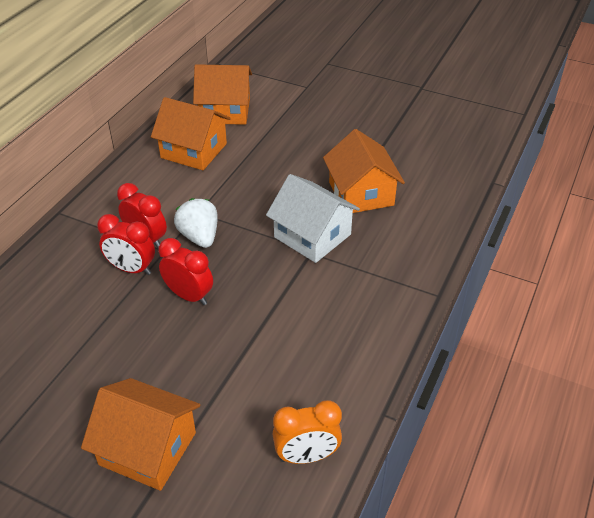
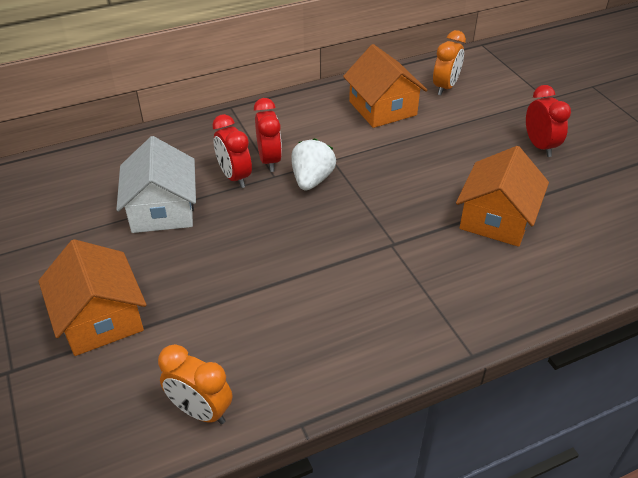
camera: 40 degrees right, 0 degrees up
red clock [158,238,213,305] -> red clock moved to [526,85,571,157]
orange house [193,64,252,125] -> orange clock [433,30,466,95]
white house [266,174,360,263] -> white house moved to [116,136,196,233]

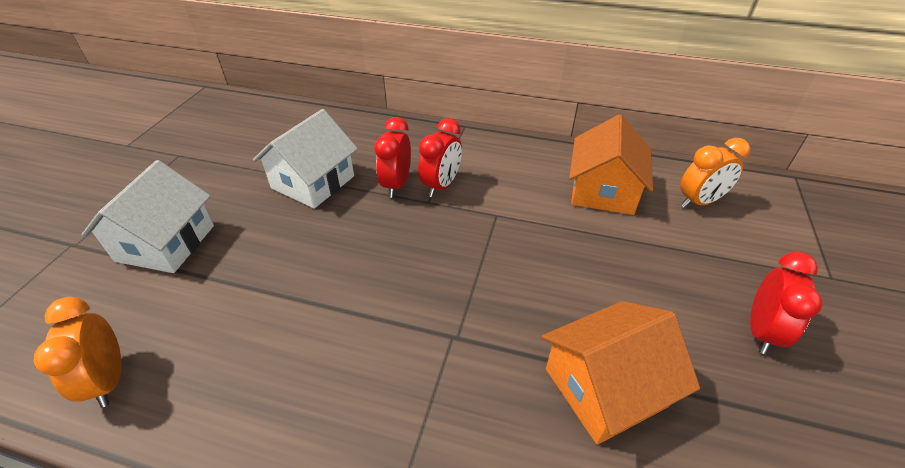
camera: 40 degrees right, 0 degrees up
orange house [38,239,146,356] -> white house [82,160,214,273]
white strawberry [291,138,336,190] -> none

